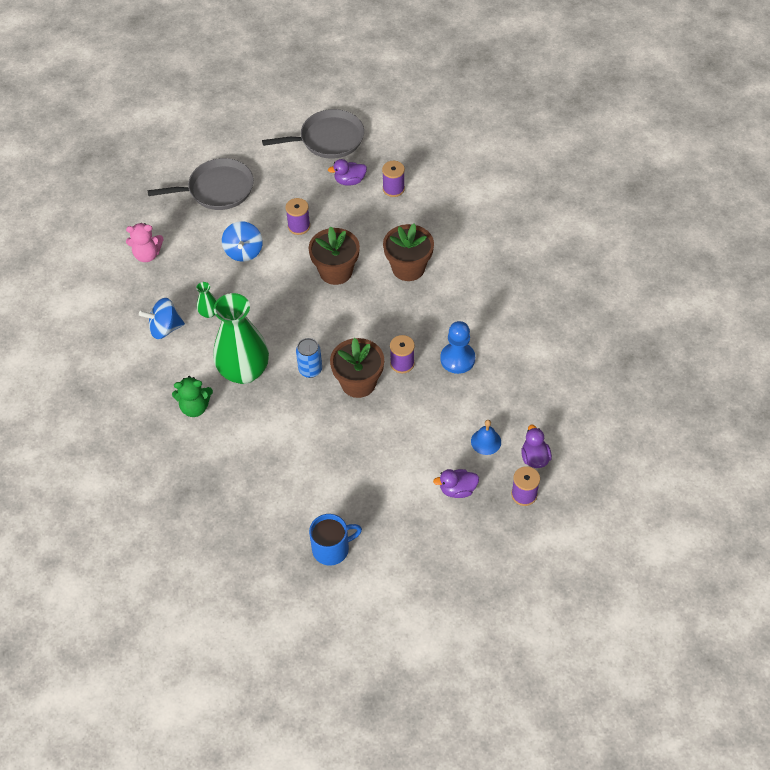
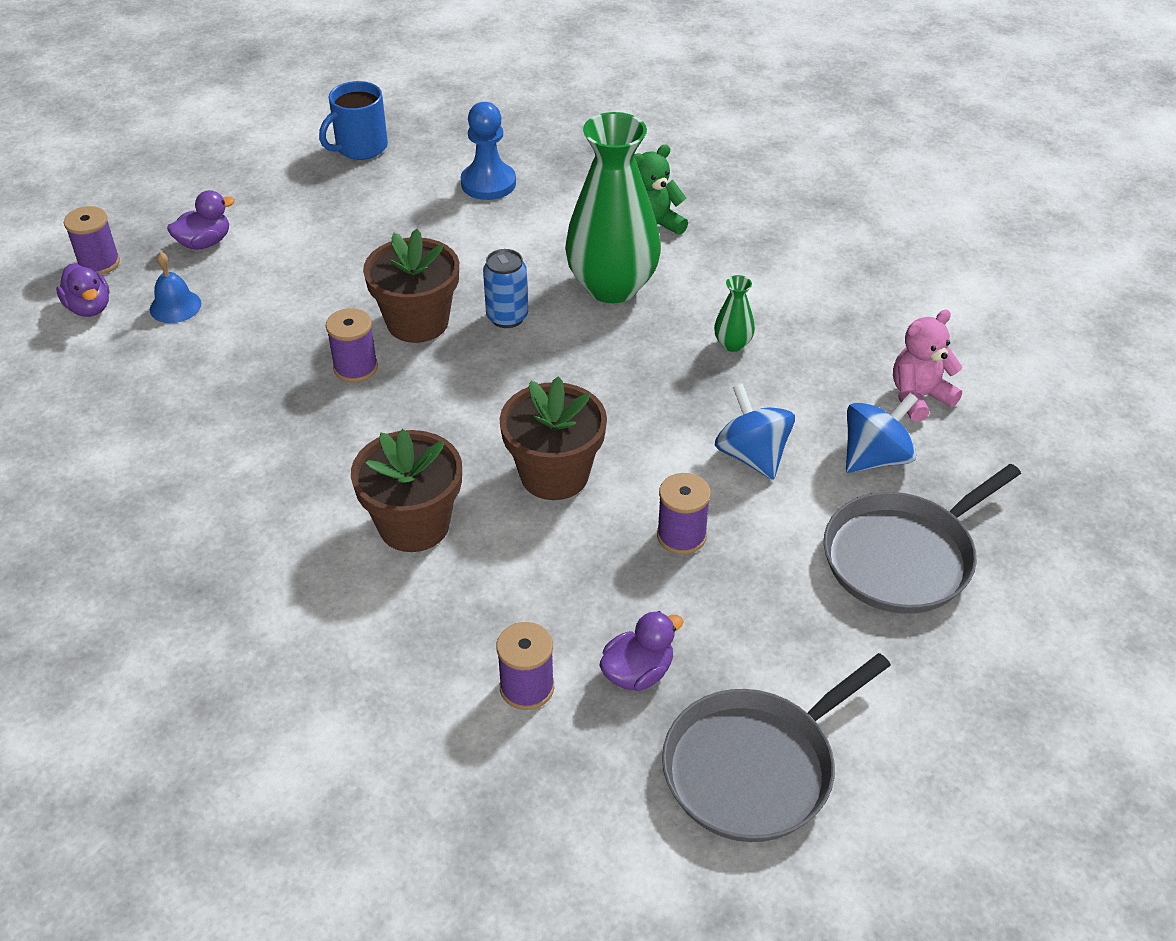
camera: 155 degrees right, 10 degrees down
blue spinning top [139,298,185,339] -> blue spinning top moved to [846,393,918,473]
blue pawn [440,321,475,374] -> blue pawn moved to [461,102,516,200]

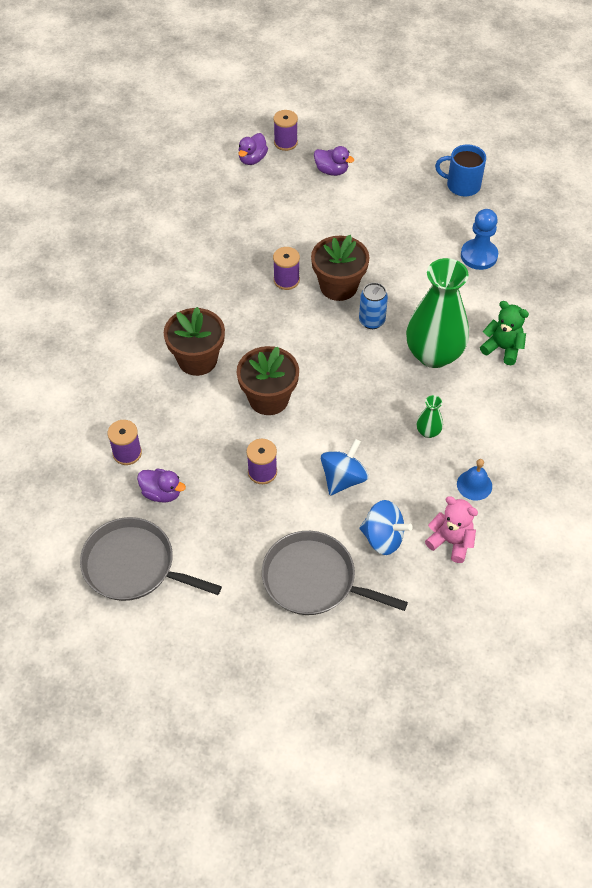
camera: 60 degrees right, 10 degrees up
blue bell [150,252,201,323] -> blue bell moved to [457,459,492,501]

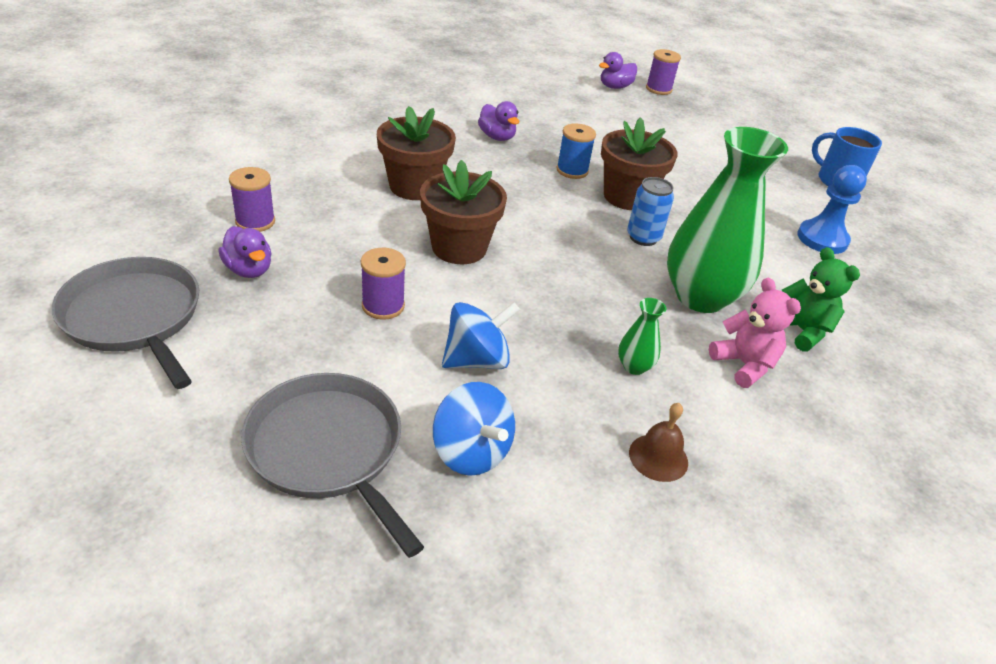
camera: 25 degrees right, 15 degrees down
purple spool [273,247,300,290] -> blue spool [556,123,596,179]
purple duck [314,146,354,176] -> purple duck moved to [478,101,519,141]
pink teddy bear [425,496,478,563] -> pink teddy bear moved to [709,278,801,388]
blue bell [457,459,492,501] -> brown bell [629,403,688,482]

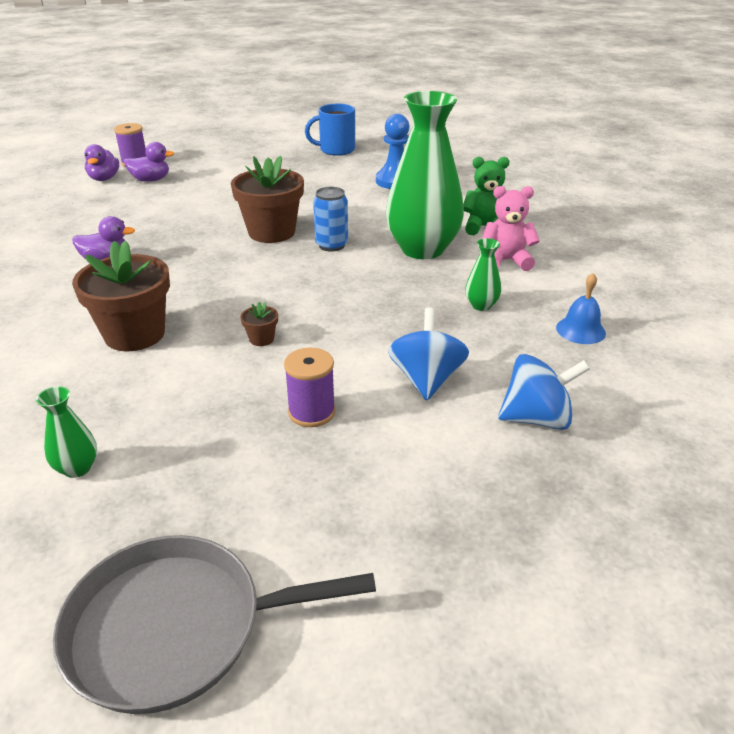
camera: 55 degrees left, 5 degrees down
purple duck [219,226,272,278] -> purple duck moved to [124,142,175,182]
purple spool [229,167,275,232] -> green vase [36,386,97,478]
grey pan [241,373,424,558] -> none
brown flower pot [420,160,507,264] -> brown flower pot [240,302,278,346], size x0.42
blue spool [556,123,596,179] -> none
brown bell [629,403,688,482] -> blue bell [556,273,606,344]

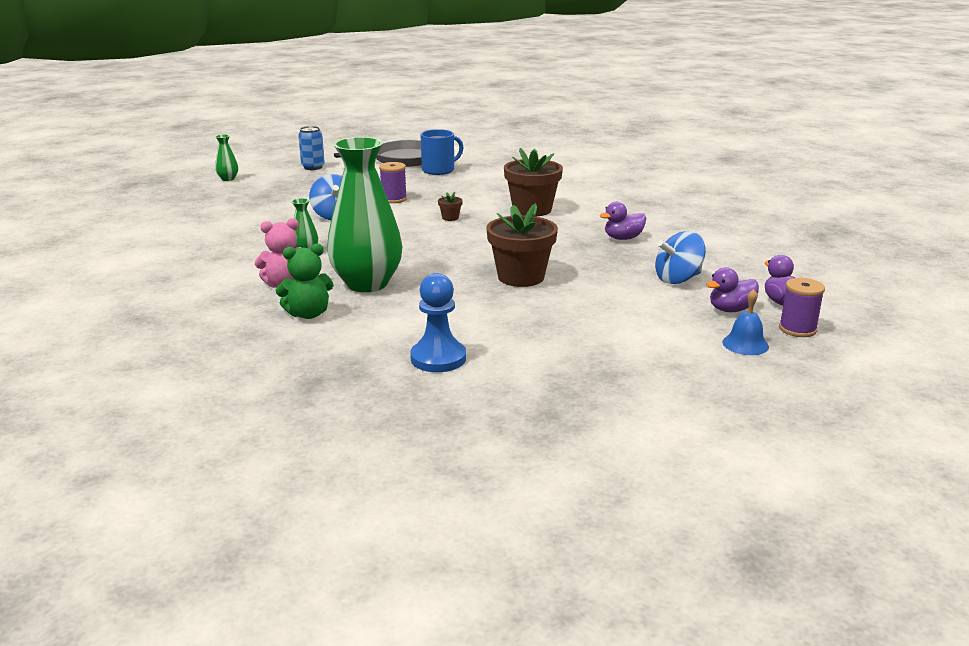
camera: 160 degrees right, 10 degrees down
green vase [36,386,97,478] -> green vase moved to [215,134,238,181]
blue mug [305,104,355,156] -> blue mug moved to [421,129,464,175]
blue can [313,187,348,252] -> blue can moved to [298,126,325,170]
blue spinning top [498,354,590,430] -> blue spinning top moved to [655,231,706,284]
blue bell [556,273,606,344] -> blue bell moved to [722,289,769,355]

